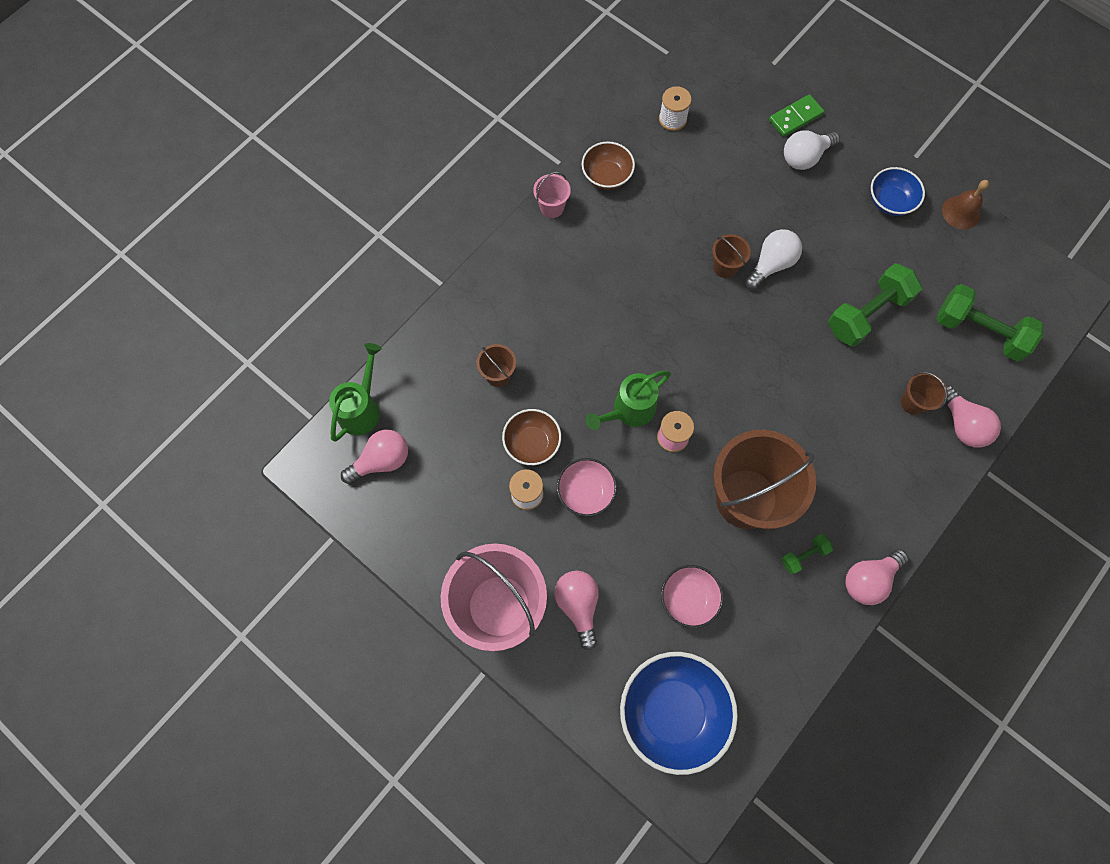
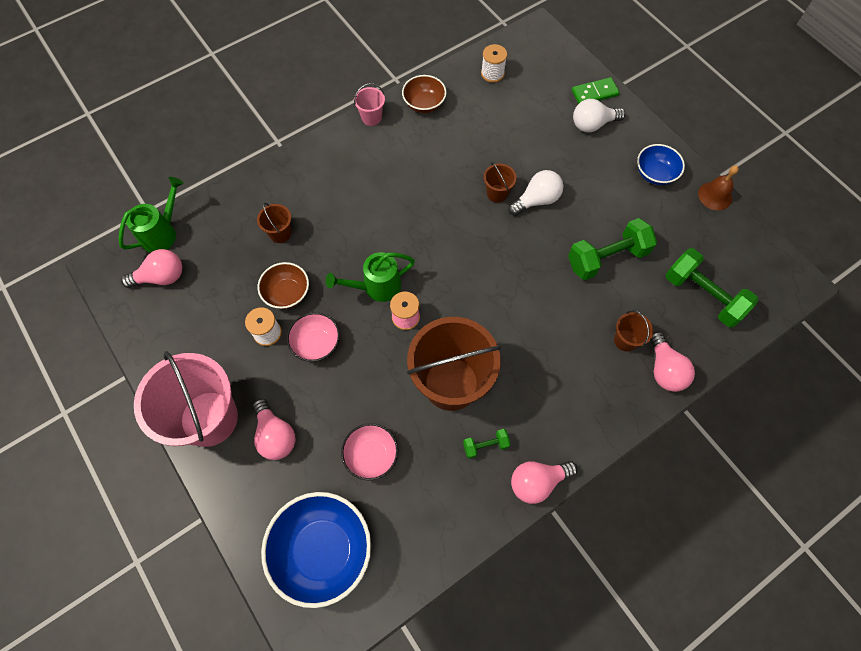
camera: 15 degrees right, 5 degrees down
pink light bulb [554,571,599,650] -> pink light bulb turned 150 degrees clockwise [253,399,295,460]

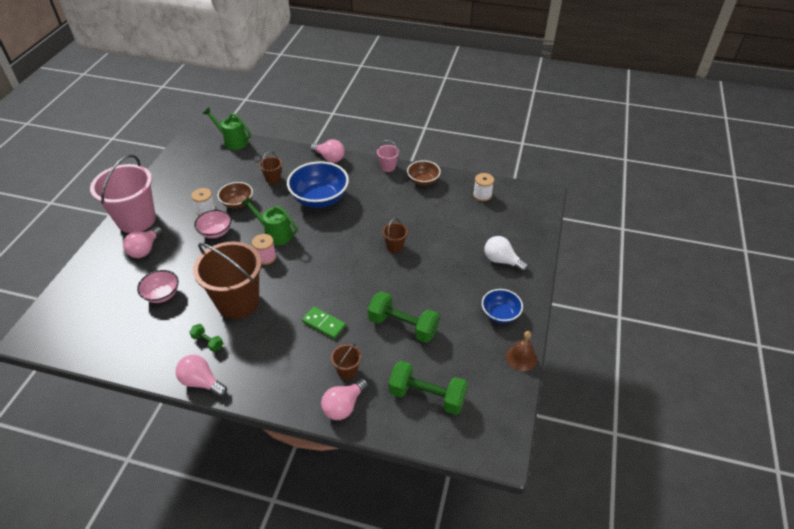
camera: 50 degrees right, 20 degrees down
green watering can [118,177,184,253] -> green watering can turned 150 degrees counterclockwise [203,108,251,150]
pink light bulb [121,249,182,288] -> pink light bulb moved to [310,139,345,163]
blue bowl [261,492,371,608] -> blue bowl moved to [287,161,349,208]
white light bulb [508,170,563,216] -> none
green domino [572,77,620,104] -> green domino moved to [302,307,346,339]
green dumbbell [666,248,758,327] -> green dumbbell turned 75 degrees counterclockwise [389,361,468,415]

